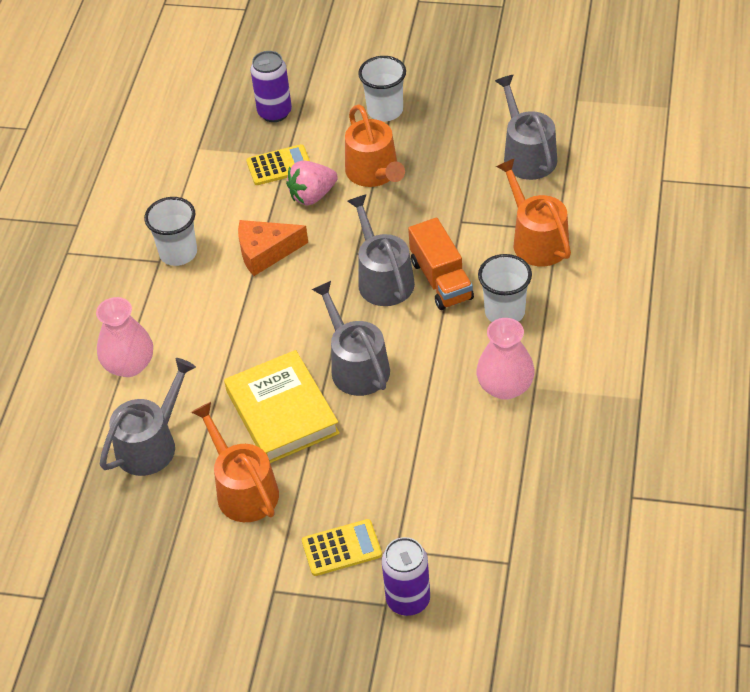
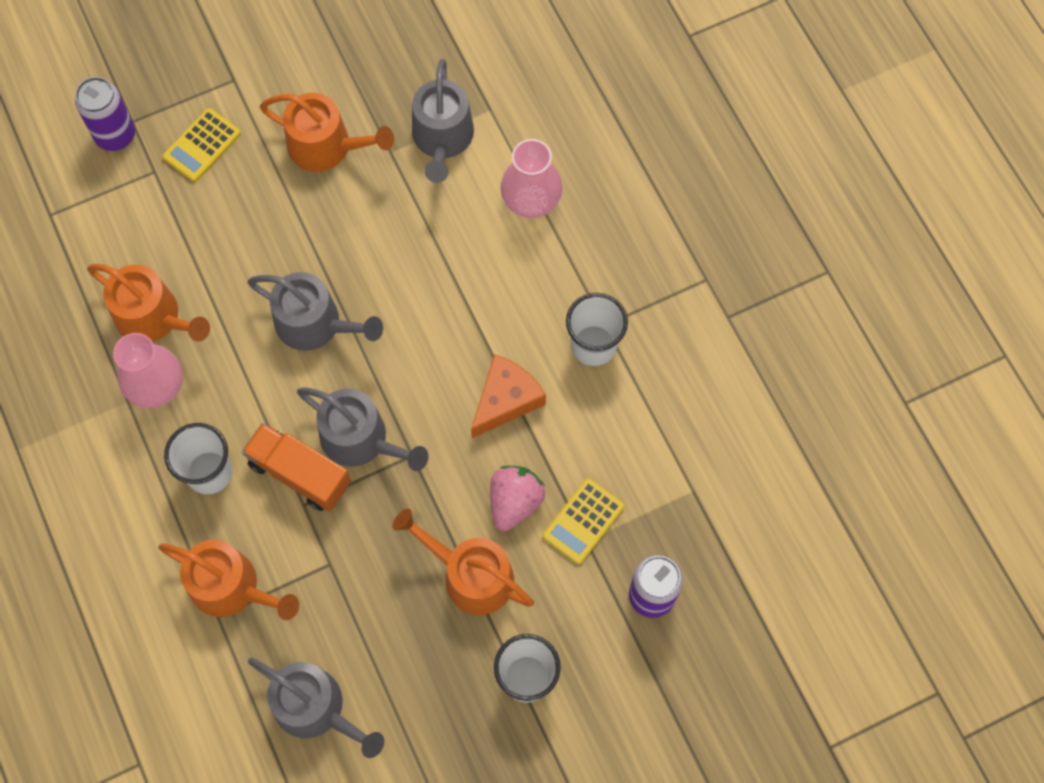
camera: 140 degrees right, 20 degrees up
yellow book [224,350,340,463] -> none
none -> orange watering can [87,264,210,342]

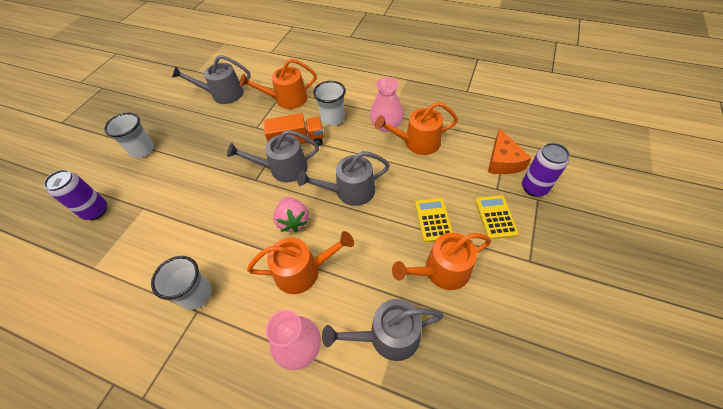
camera: 140 degrees right, 15 degrees down
orange watering can [392,508,534,615] -> orange watering can moved to [247,231,354,294]
grey watering can [412,59,474,183] -> grey watering can turned 60 degrees counterclockwise [322,299,444,361]
orange cheese [471,354,546,438] -> orange cheese moved to [488,129,532,174]
pink strawberry [490,466,545,531] -> pink strawberry moved to [273,197,309,233]
yellow calculator [543,478,624,564] -> yellow calculator moved to [415,198,453,242]

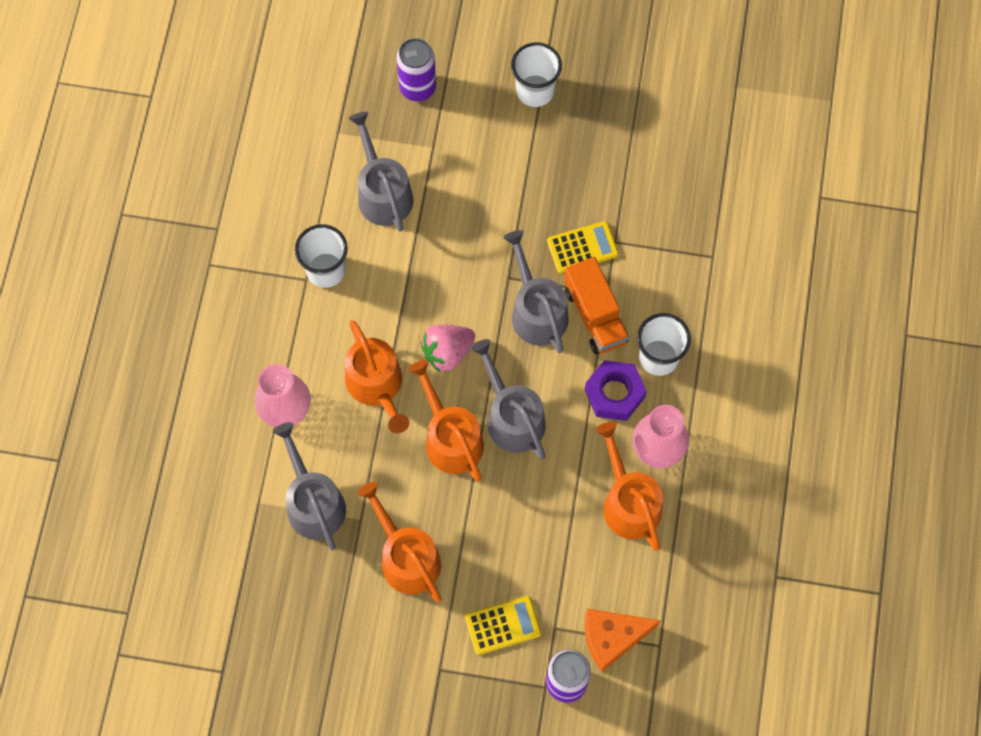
camera: 75 degrees right, 15 degrees up
grey watering can [172,55,251,104] -> grey watering can moved to [349,112,413,232]
orange watering can [240,58,317,109] -> orange watering can moved to [408,360,484,482]
yellow calculator [415,198,453,242] -> yellow calculator moved to [547,221,619,274]
none -> purple nut [585,360,647,421]

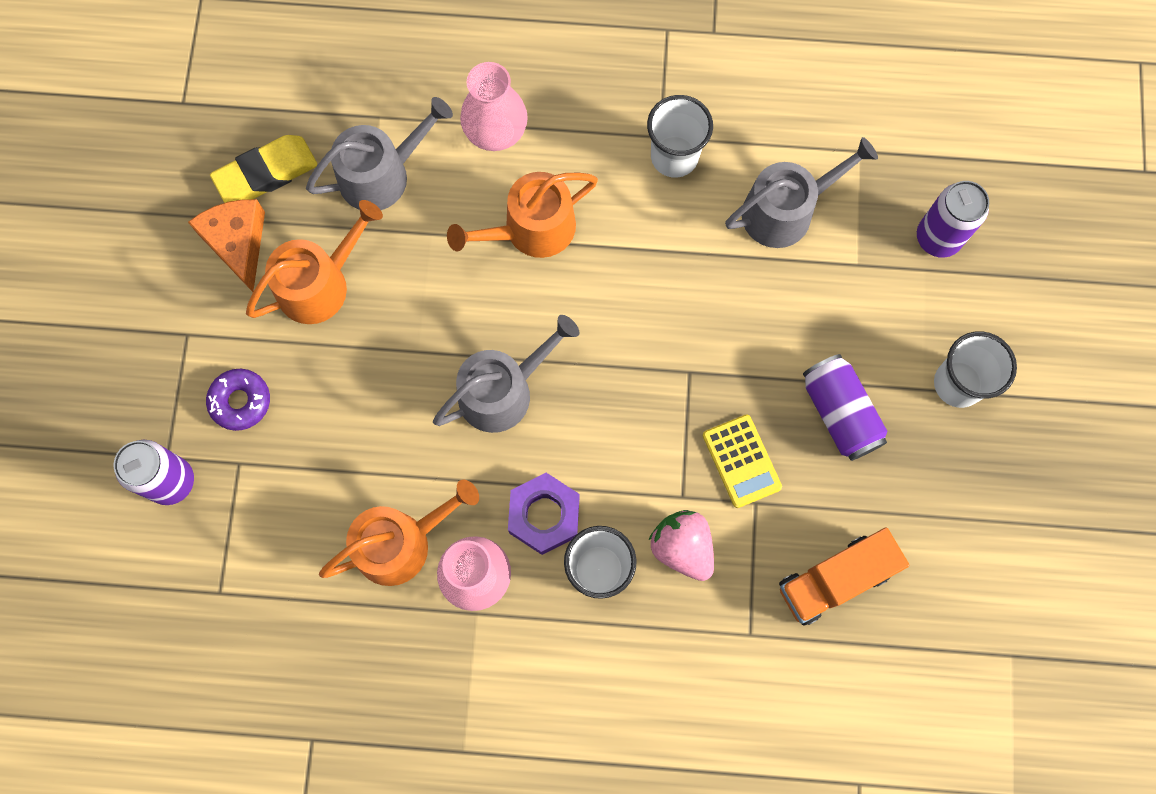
camera: 85 degrees right, 5 degrees up
orange watering can [408,360,484,482] -> none
pink strawberry [421,325,475,373] -> pink strawberry moved to [649,510,714,581]
yellow calculator [465,596,541,655] -> purple donut [206,369,270,431]
grey watering can [503,230,569,353] -> none
orange truck [564,257,629,354] -> orange truck moved to [779,527,909,626]
orange cheese [585,609,661,672] -> orange cheese moved to [188,199,265,292]
none -> yellow eraser [210,135,318,203]
none -> purple can [803,354,887,461]

